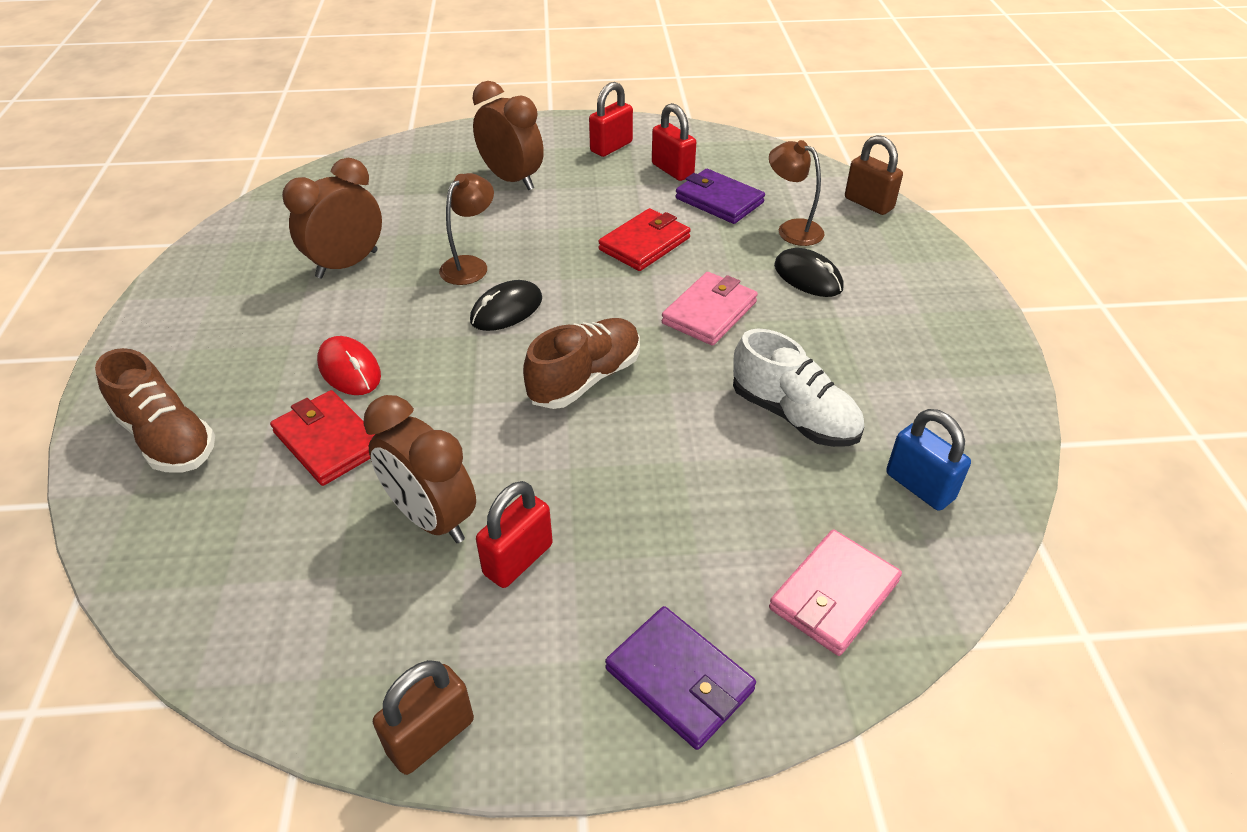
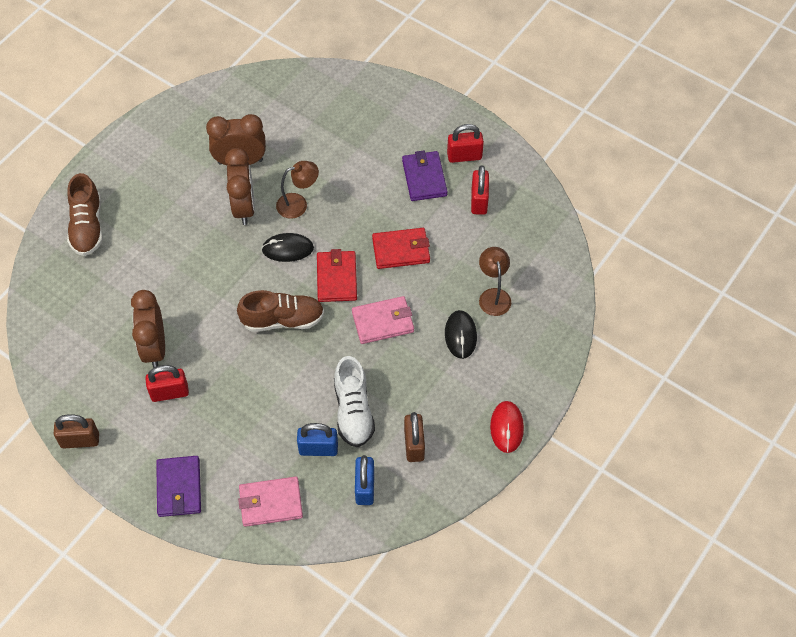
camera: 40 degrees right, 15 degrees up
red wallet [270,390,375,486] -> red wallet moved to [317,249,357,302]
red mouse [317,336,381,395] -> red mouse moved to [490,401,524,453]
brown clock [472,81,544,190] -> brown clock moved to [225,148,255,225]
purple wallet [675,169,765,224] -> purple wallet moved to [402,151,448,201]
brown padlock [845,135,903,215] -> brown padlock moved to [404,412,425,462]
none -> blue padlock [297,423,338,456]

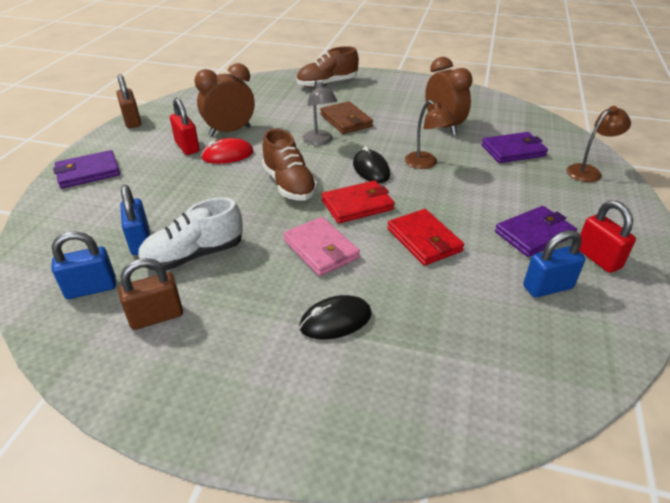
camera: 70 degrees right, 20 degrees down
brown clock [225,148,255,225] -> none
pink wallet [238,477,303,527] -> none
red padlock [471,165,489,215] -> blue padlock [523,230,585,298]
brown lamp [479,247,511,316] -> brown lamp moved to [567,106,631,182]
red mouse [490,401,524,453] -> red mouse moved to [201,138,254,164]
none -> grey lamp [303,80,337,146]
none -> brown wallet [320,101,373,134]
none -> purple wallet [481,132,548,163]

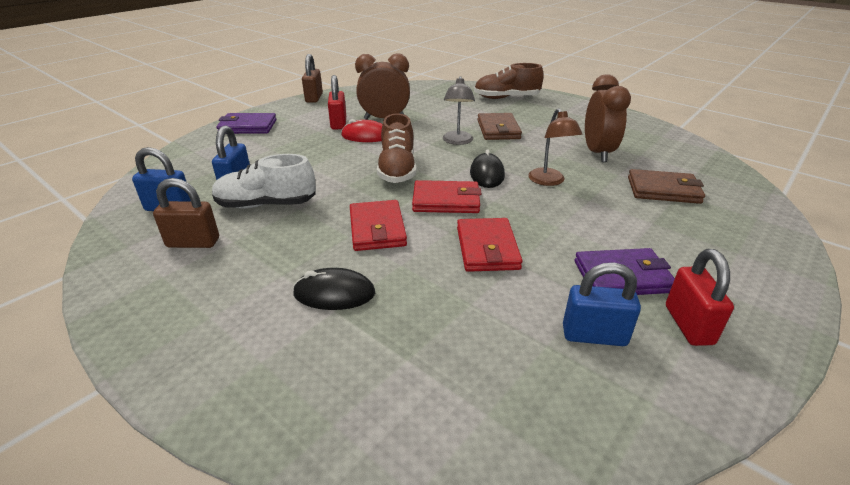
camera: 25 degrees right, 5 degrees down
pink wallet [283,217,360,276] -> red wallet [350,200,407,251]
purple wallet [481,132,548,163] -> brown wallet [628,169,705,204]
brown lamp [567,106,631,182] -> none

